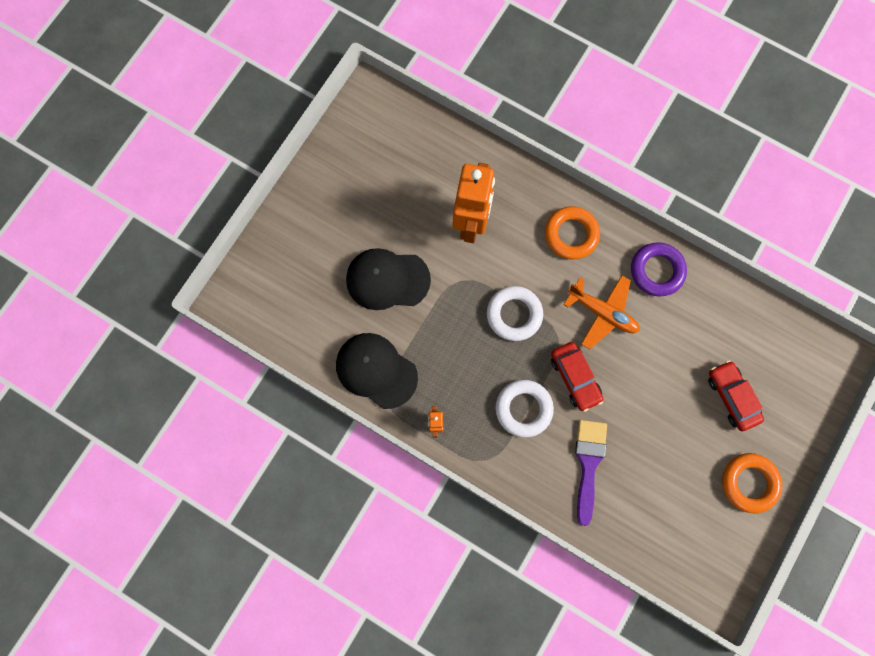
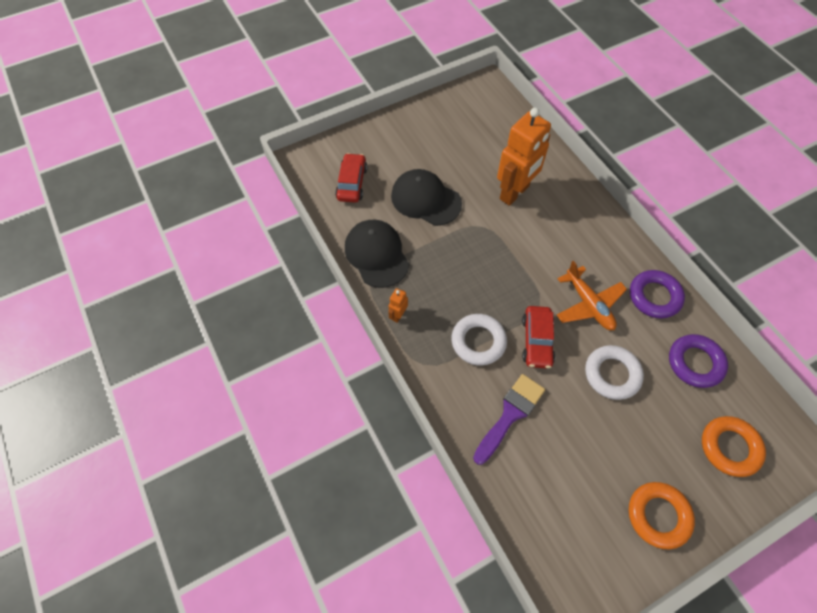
camera: 30 degrees right, 15 degrees down
white ring [487,286,543,341] -> white ring moved to [585,345,644,400]
orange ring [545,206,600,260] -> orange ring moved to [702,416,766,477]
red car [708,360,764,431] -> red car moved to [335,153,368,203]
none -> purple ring [669,334,728,388]

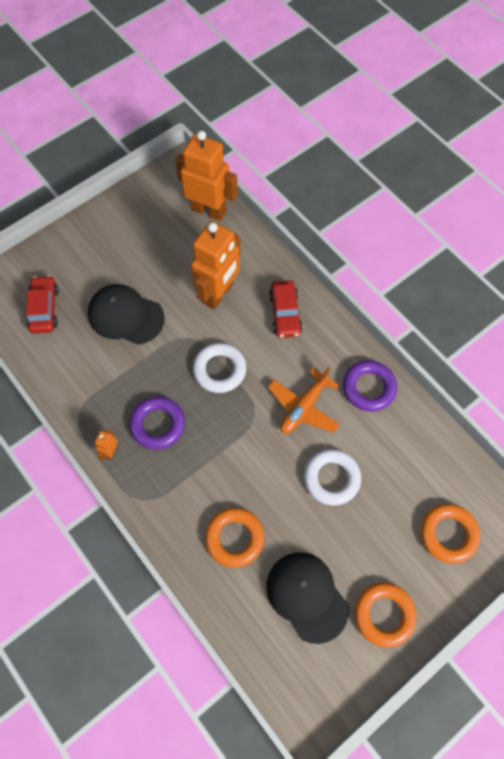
camera: 10 degrees left, 5 degrees up
black cap [345,220,409,288] -> black cap moved to [267,552,349,644]
white ring [451,314,507,366] -> white ring moved to [193,343,247,393]
purple brush [473,374,545,465] -> orange ring [205,508,264,568]
red car [522,306,555,369] -> red car moved to [269,281,302,338]
orange plane [557,260,627,330] -> orange plane turned 75 degrees clockwise [268,366,340,434]
purple ring [669,334,728,388] -> purple ring moved to [129,397,185,450]
none -> orange robot [175,131,238,221]

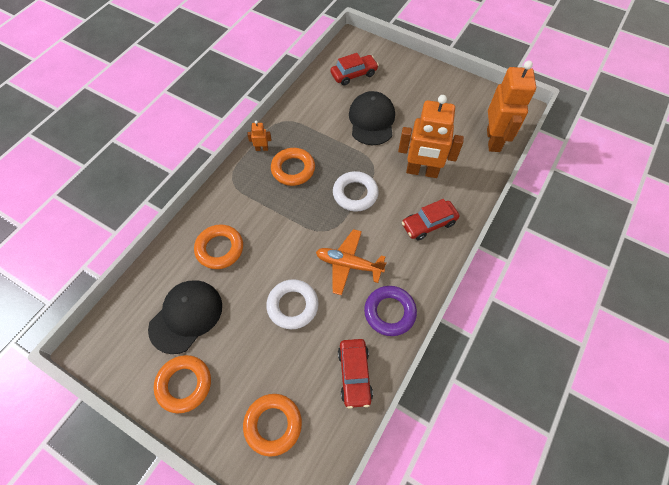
camera: 70 degrees right, 5 degrees down
purple ring [129,397,185,450] -> orange ring [271,148,315,186]
none -> red car [338,339,373,409]

